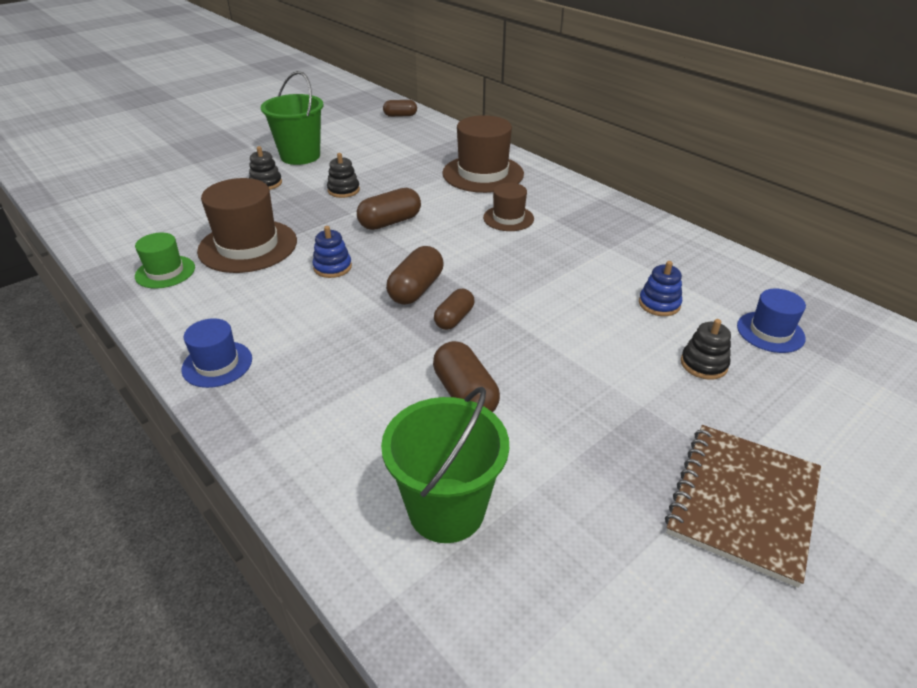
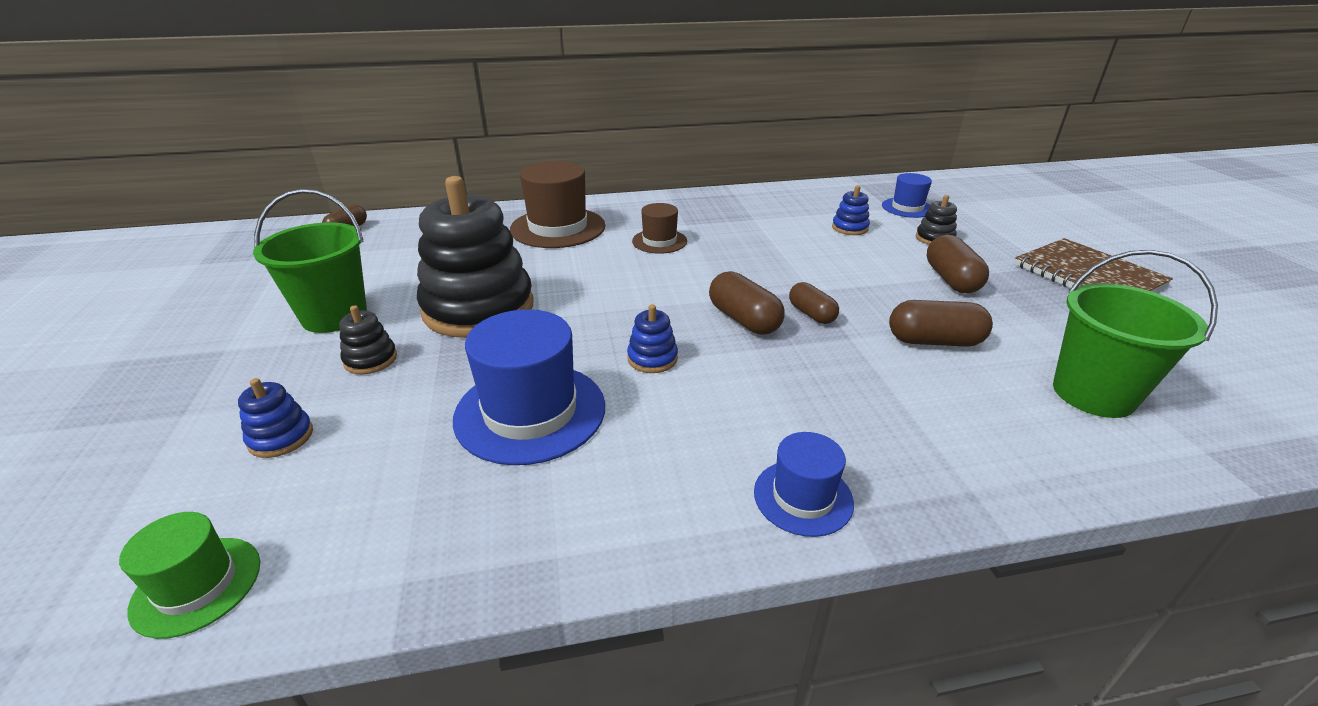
camera: 60 degrees left, 5 degrees down
green hat [135,233,195,288] -> green hat moved to [119,512,260,639]
brown hat [197,178,297,273] -> blue hat [453,309,605,465]
black stacking toy [327,153,360,198] -> black stacking toy [417,176,534,338], size x2.45
brown capsule [357,188,421,230] -> brown capsule moved to [927,235,989,293]
none -> blue stacking toy [238,378,313,458]

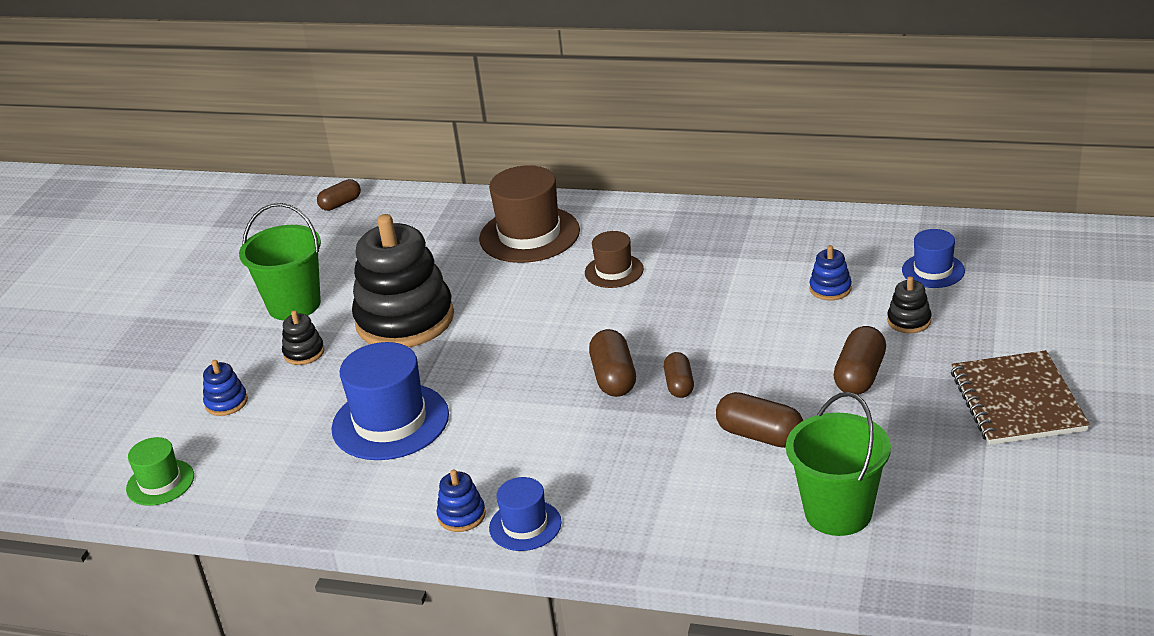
camera: 30 degrees right, 0 degrees up
blue stacking toy [627,304,678,373] -> blue stacking toy moved to [437,470,486,532]

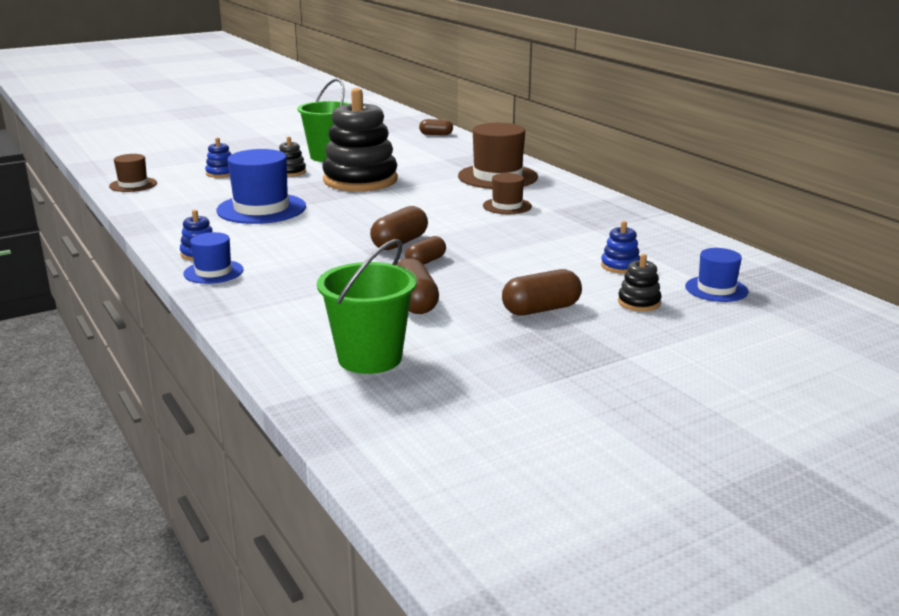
camera: 40 degrees right, 10 degrees down
green hat [126,437,194,506] -> brown hat [109,154,157,192]
brown notebook [951,350,1090,445] -> none

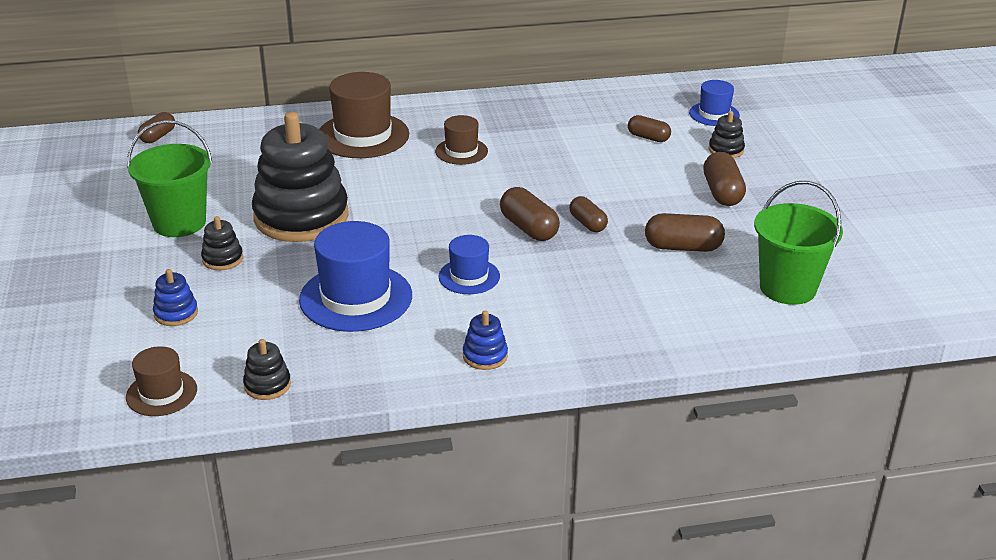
camera: 70 degrees left, 10 degrees up
blue hat [183,232,244,284] -> blue hat moved to [438,235,500,294]
blue stacking toy [601,221,640,274] -> brown capsule [628,115,671,142]
none -> black stacking toy [243,339,291,400]

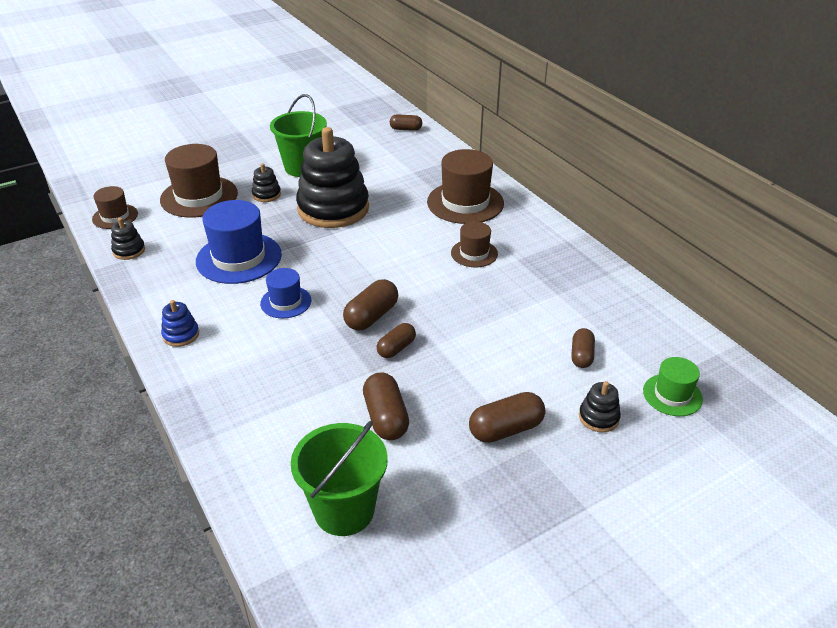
camera: 70 degrees right, 5 degrees up
blue stacking toy [153,269,198,326] -> brown hat [160,144,238,218]
blue hat [689,80,740,126] -> green hat [643,357,703,416]

